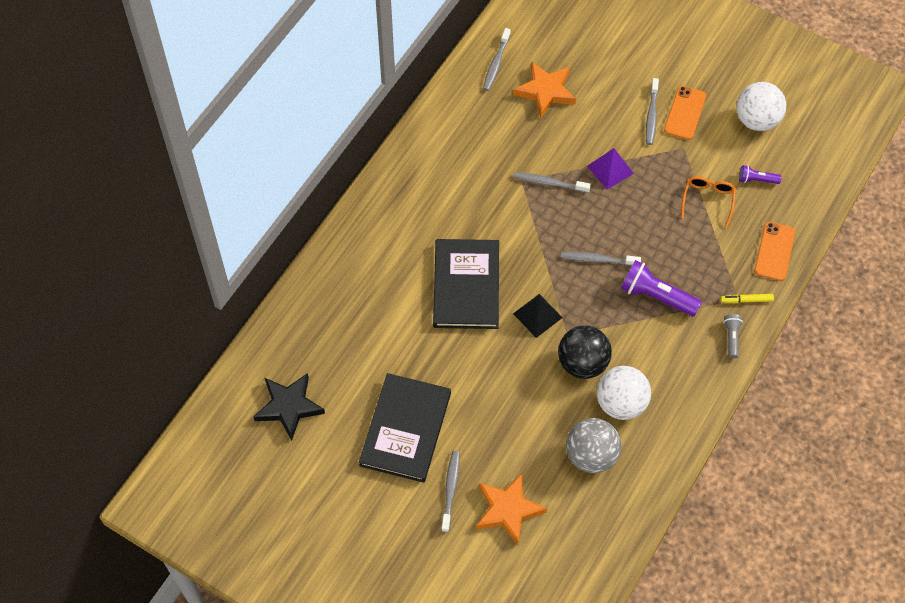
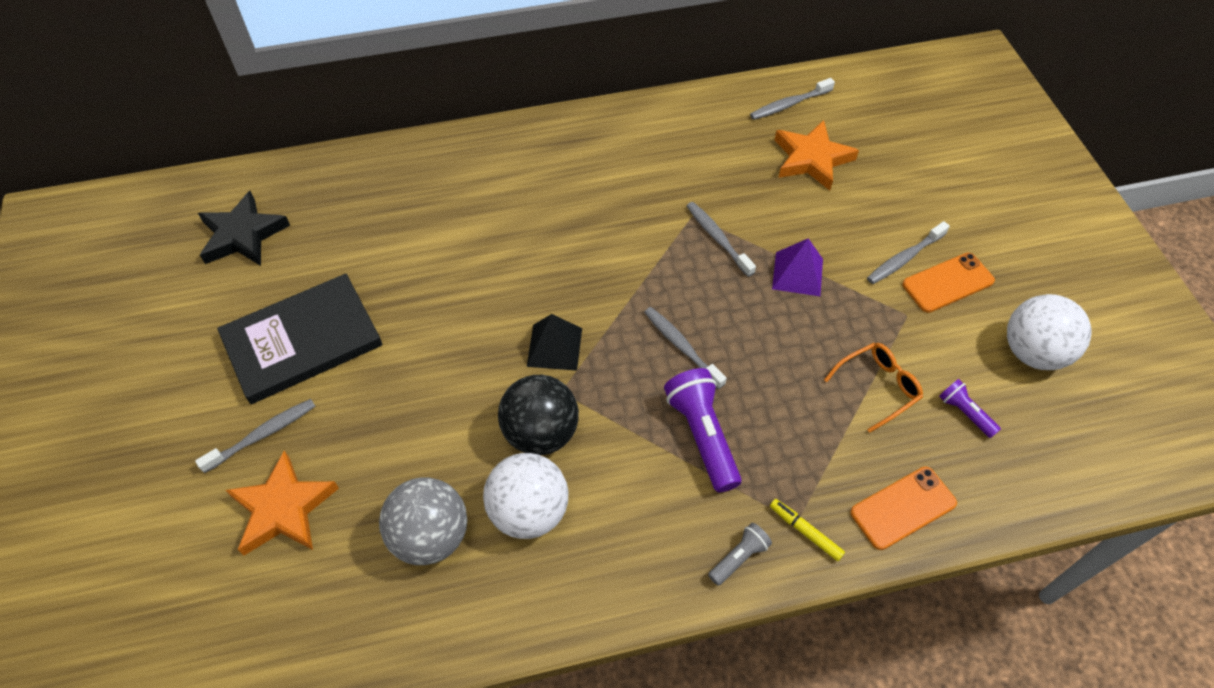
camera: 45 degrees right, 5 degrees down
black book [433,239,499,329] -> none

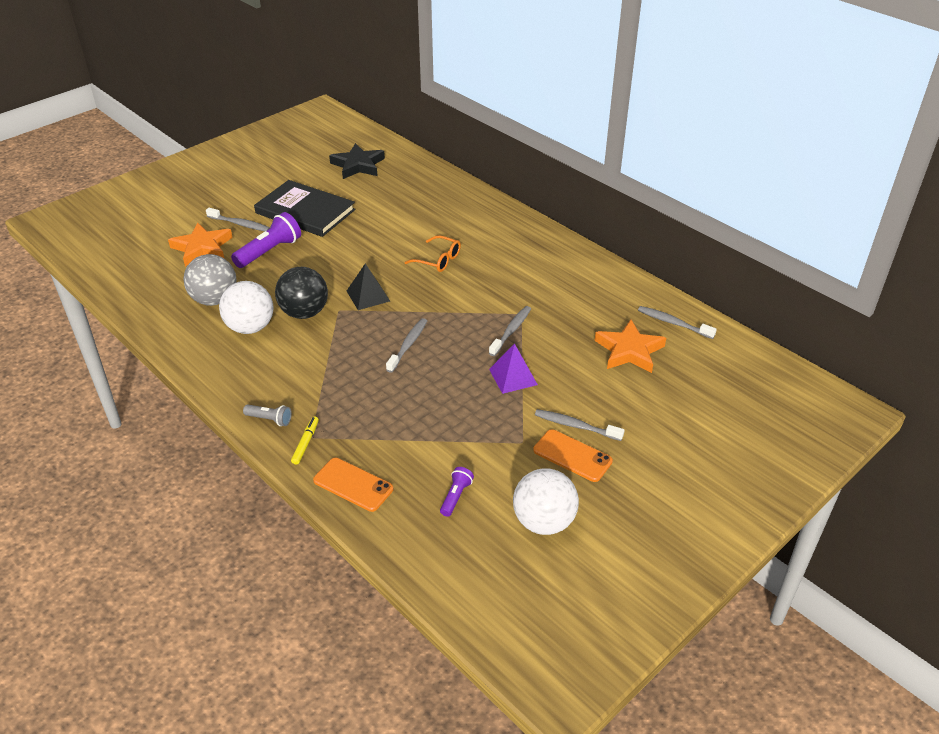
camera: 60 degrees right, 15 degrees down
purple flashlight [664,368,741,493] -> purple flashlight moved to [231,212,301,268]
orange glasses [824,343,923,433] -> orange glasses moved to [404,235,461,272]

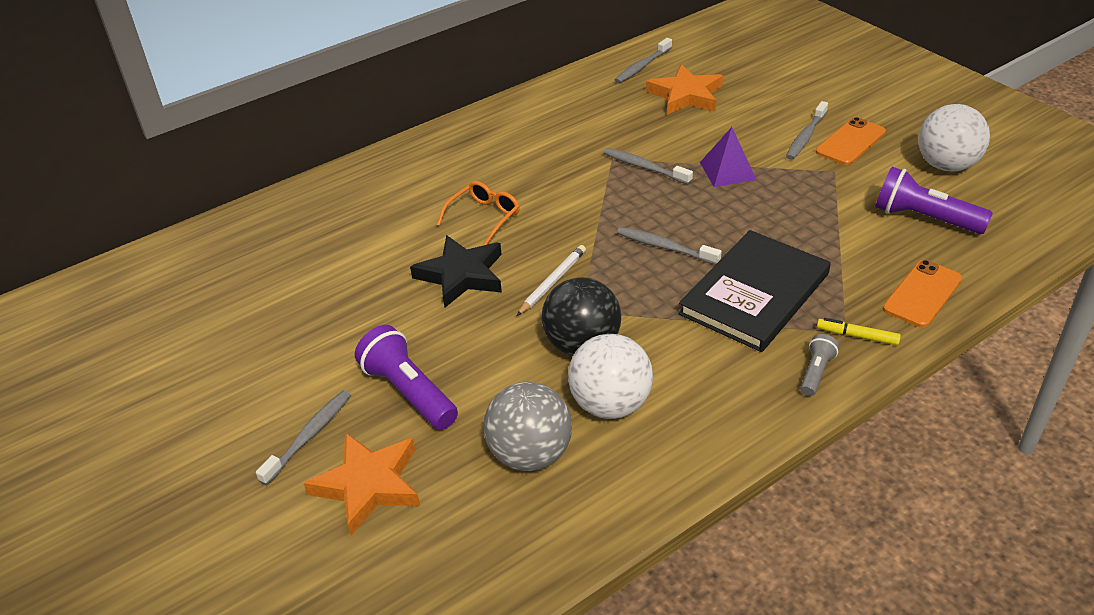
camera: 80 degrees left, 0 degrees up
black book [254,180,355,237] -> black book moved to [678,230,831,352]
black star [329,143,385,179] -> black star moved to [410,235,502,308]
black pyramid [347,264,390,310] -> white pencil [517,245,586,316]
purple flashlight [440,467,474,517] -> purple flashlight [875,167,993,234], size x1.86

